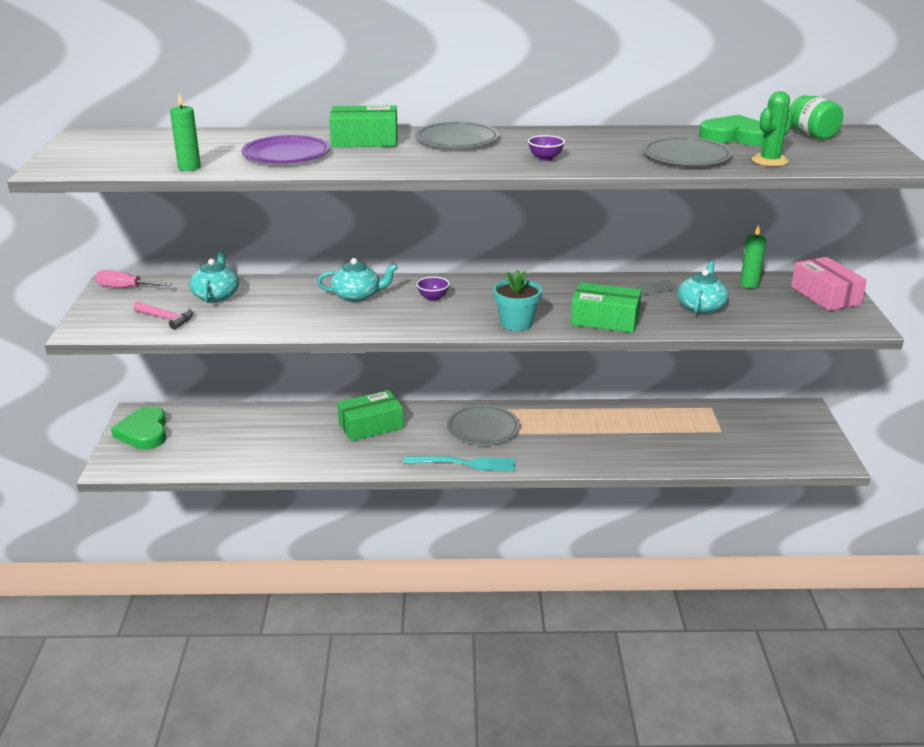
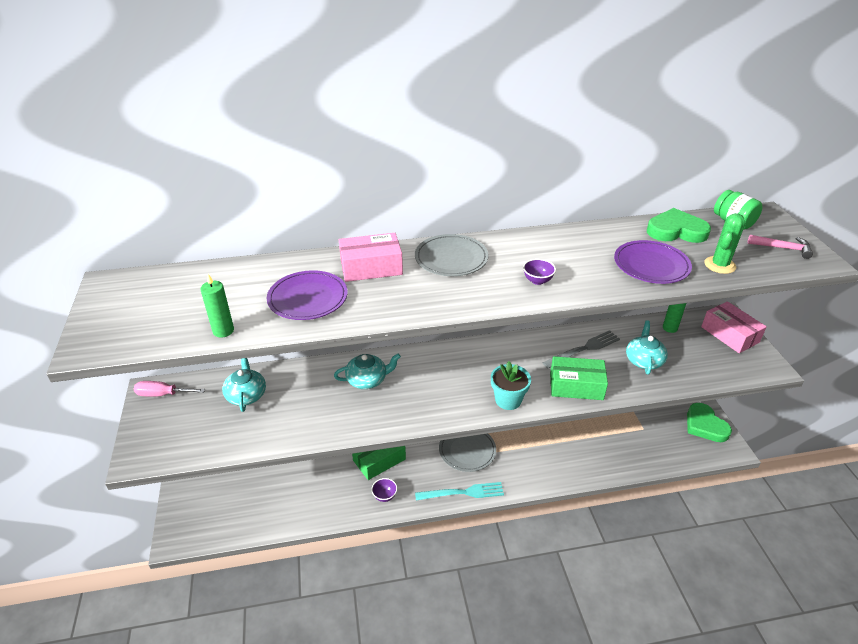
camera: 10 degrees left, 10 degrees up
green heart [111,406,166,449] -> green heart moved to [687,403,732,442]
pink hammer [133,301,193,330] -> pink hammer moved to [748,235,813,259]
green box [329,105,398,147] -> pink box [339,233,403,282]
purple bowl [416,277,450,301] -> purple bowl moved to [371,478,397,502]
grey plate [643,137,732,165] -> purple plate [614,240,692,284]

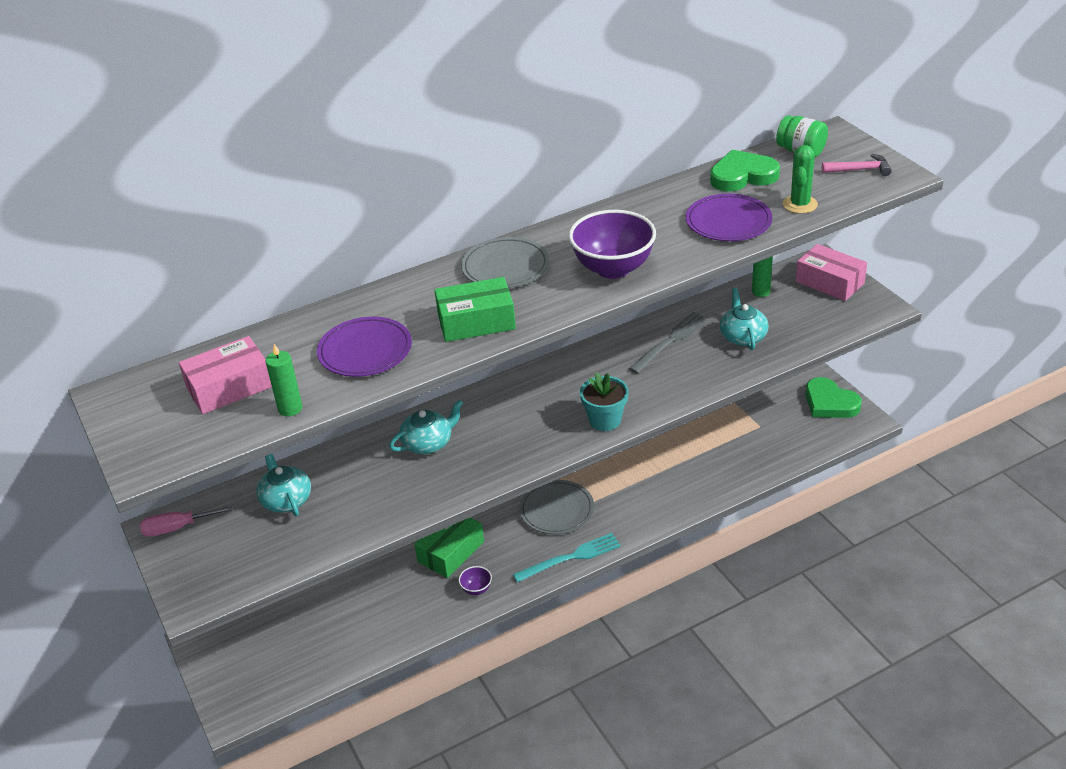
camera: 15 degrees left, 0 degrees up
pink box [339,233,403,282] -> pink box moved to [179,336,272,414]
purple bowl [523,259,556,285] -> purple bowl [569,210,656,279], size x2.29
green box [550,356,608,400] -> green box moved to [434,277,516,342]

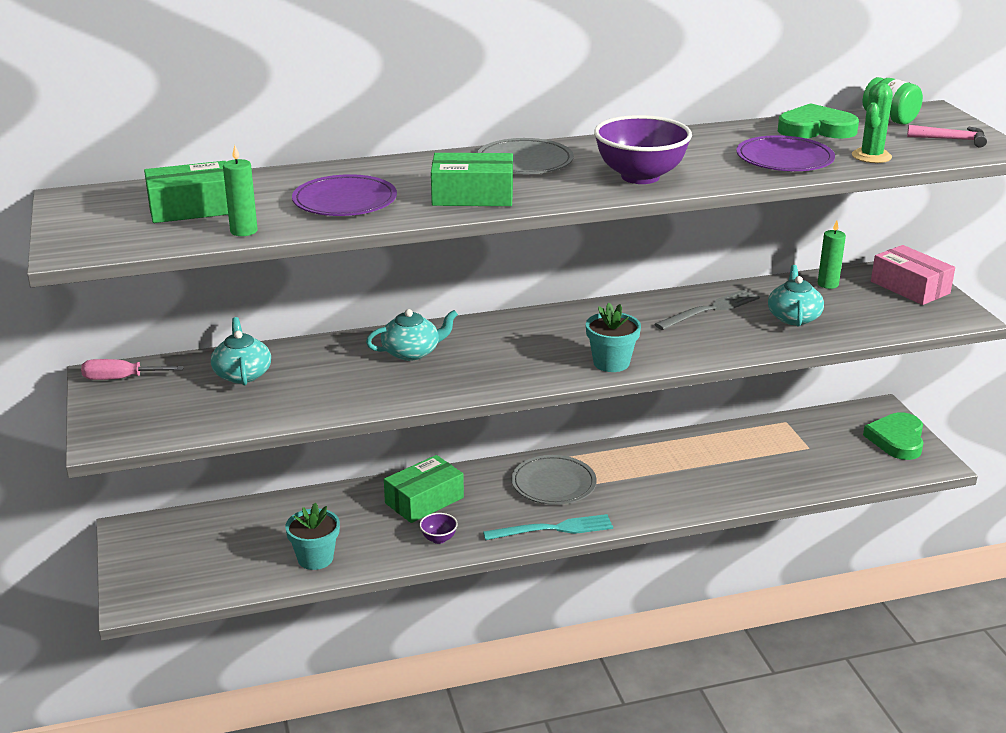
camera: 10 degrees right, 10 degrees down
pink box [179,336,272,414] -> green box [144,161,228,223]
green heart [805,377,862,418] -> green heart turned 45 degrees clockwise [863,412,923,460]
none -> turquoise flower pot [285,502,340,570]

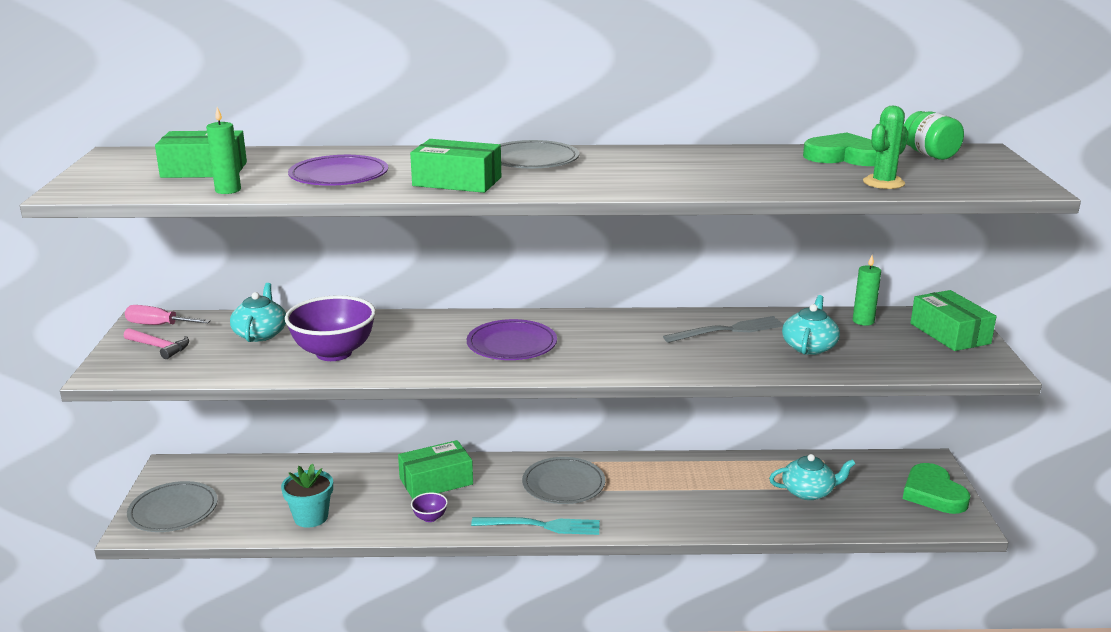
camera: 15 degrees right, 5 degrees down
turquoise teapot [366,309,458,361] -> turquoise teapot moved to [769,454,855,500]
turquoise flower pot [586,303,641,372] -> none
purple bowl [594,115,692,184] -> purple bowl moved to [285,295,376,361]
purple plate [736,135,835,171] -> purple plate moved to [467,319,557,360]
green heart [863,412,923,460] -> green heart turned 45 degrees counterclockwise [903,463,970,514]
pink box [871,245,955,305] -> green box [911,290,997,351]
pink hammer [907,125,987,148] -> pink hammer moved to [124,328,189,359]
none -> grey plate [127,481,218,532]

